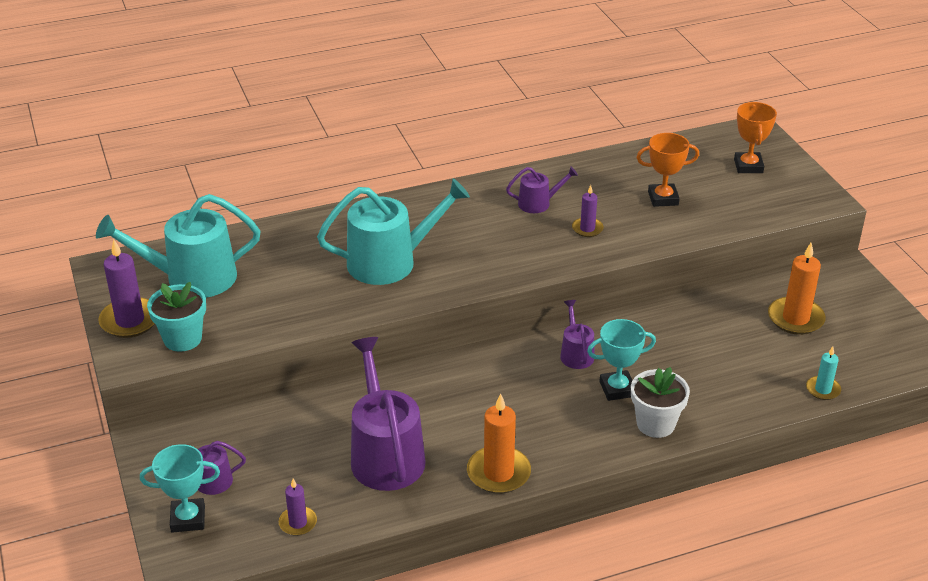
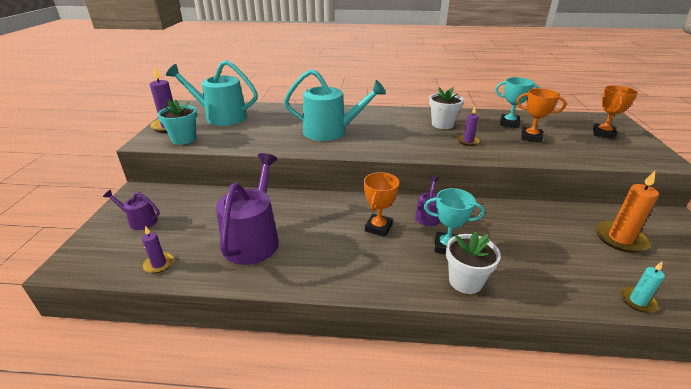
camera: 25 degrees right, 5 degrees down
turquoise trophy [140,444,220,533] -> turquoise trophy moved to [495,77,539,128]
orange candle [467,393,531,494] -> none
purple watering can [506,167,578,213] -> white flower pot [429,87,464,129]
none -> orange trophy [364,172,399,237]

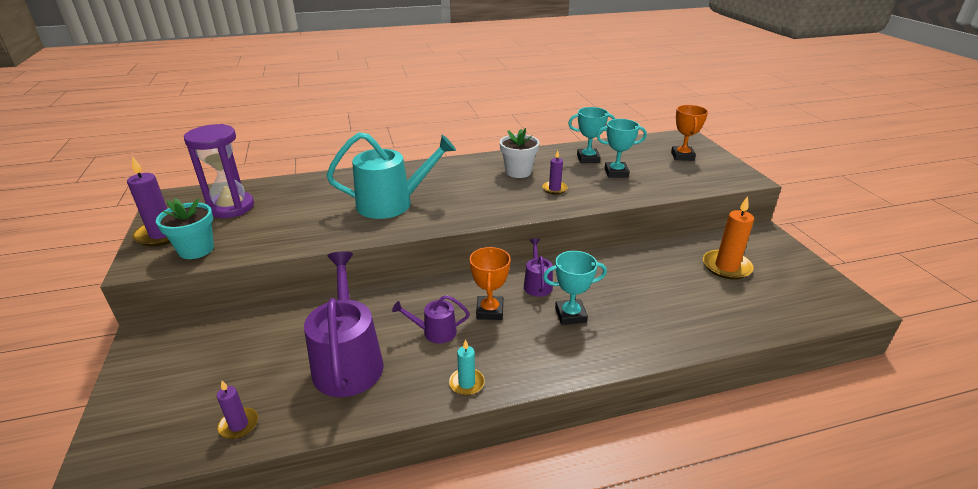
camera: 20 degrees left, 0 degrees up
purple watering can [103,190,160,230] -> purple watering can moved to [392,295,470,344]
turquoise watering can [166,60,258,126] -> purple hourglass [184,124,254,218]
white flower pot [446,231,501,294] -> none
orange trophy [517,88,566,143] -> turquoise trophy [596,119,647,177]
turquoise candle [621,262,665,312] -> turquoise candle moved to [449,339,485,395]

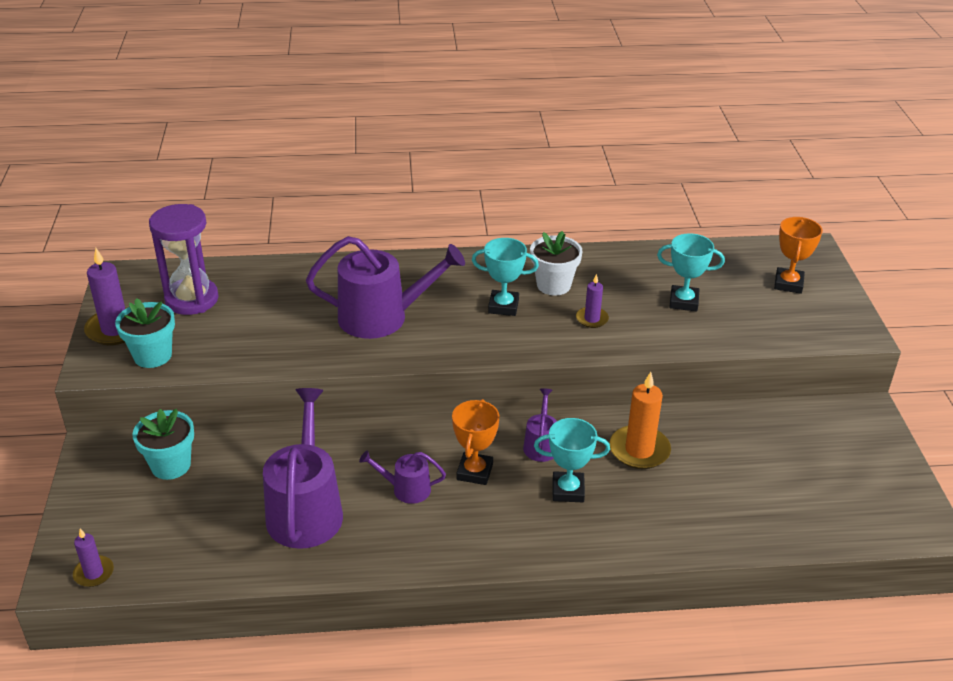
camera: 10 degrees right, 5 degrees up
purple candle [217,380,258,439] -> purple candle moved to [73,528,114,587]
turquoise watering can [327,132,456,219] -> purple watering can [306,236,465,339]
turquoise candle [449,339,485,395] -> none
turquoise trophy [568,107,616,163] -> turquoise trophy moved to [472,238,539,316]
orange candle [703,196,754,280] -> orange candle moved to [610,372,671,469]
none -> turquoise flower pot [132,409,194,480]

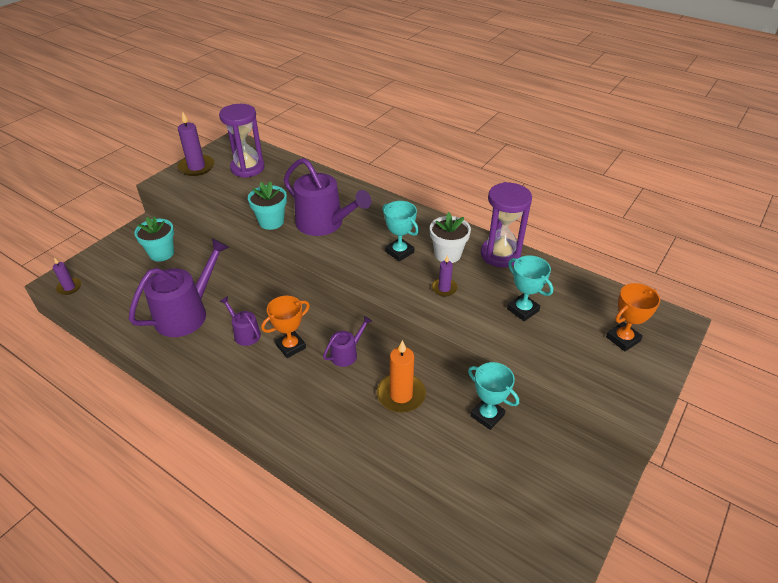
camera: 40 degrees right, 5 degrees up
turquoise flower pot [115,298,175,368] -> turquoise flower pot moved to [248,181,287,230]
turquoise trophy [534,418,610,502] -> turquoise trophy moved to [468,362,519,430]
none -> purple hourglass [481,182,532,267]

